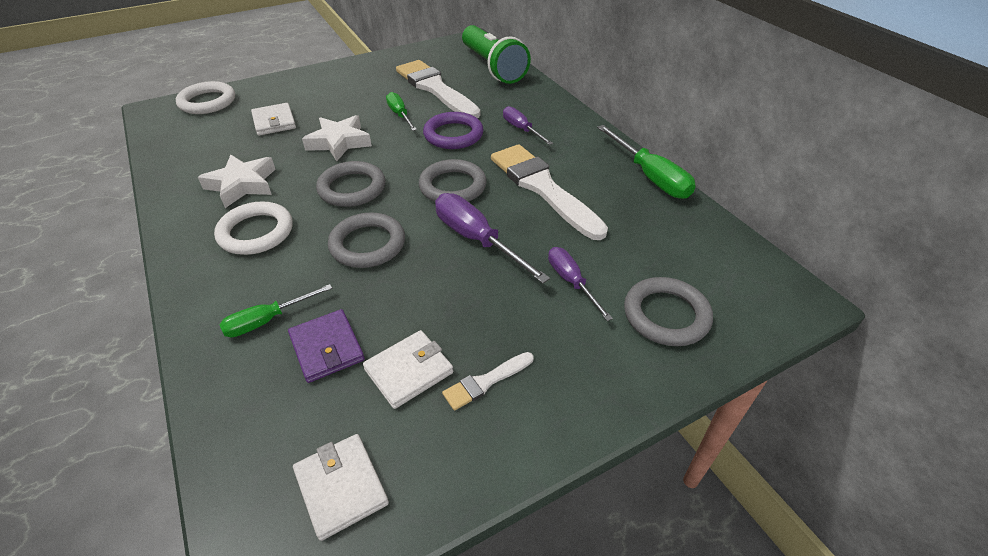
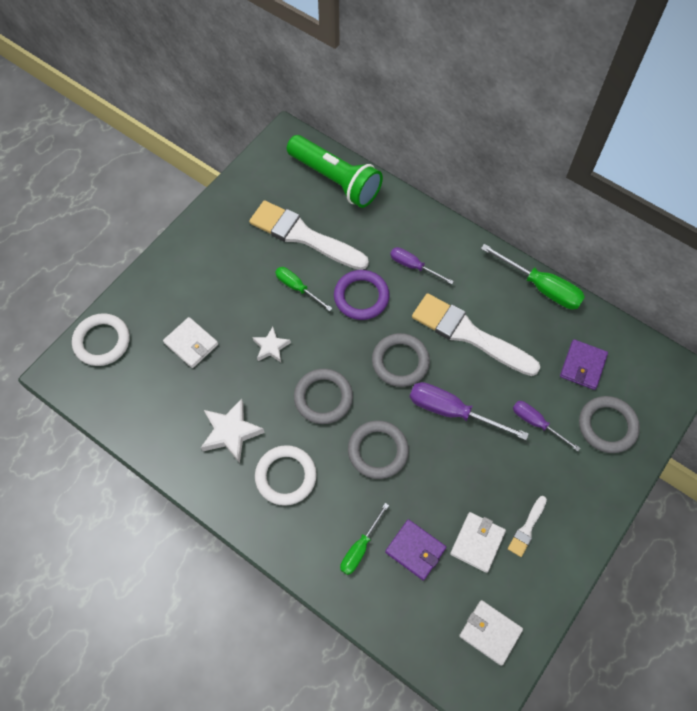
camera: 25 degrees left, 20 degrees up
white star [302,115,372,161] -> white star [252,327,291,362], size x0.63
none -> purple wallet [560,339,608,390]

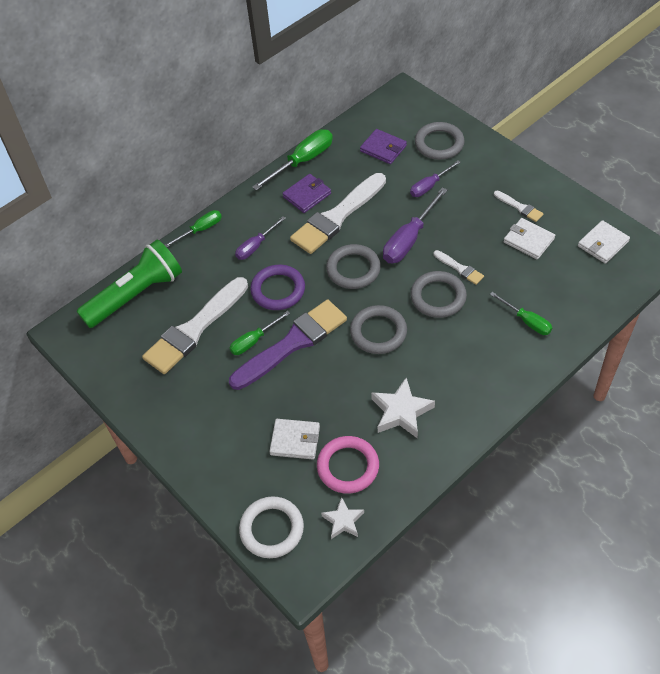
camera: 75 degrees left, 10 degrees down
white wallet [163,317,218,368] -> white wallet turned 45 degrees clockwise [269,419,320,459]
white star [252,327,291,362] -> white star moved to [321,497,364,539]
white ring [255,445,317,506] -> none
purple wallet [385,519,446,581] -> purple wallet moved to [282,174,331,213]
none -> green screwdriver [165,210,222,247]
none -> purple brush [229,300,347,390]
none -> pink ring [317,436,379,494]
none -> white brush [434,250,484,285]

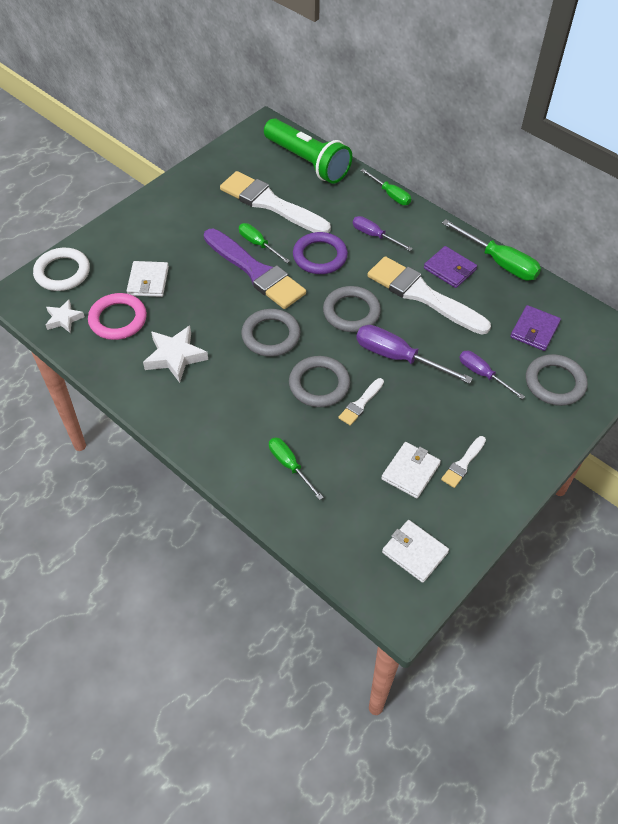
camera: 80 degrees right, 0 degrees up
green screwdriver [490,292,552,335] -> green screwdriver turned 105 degrees clockwise [269,437,324,500]

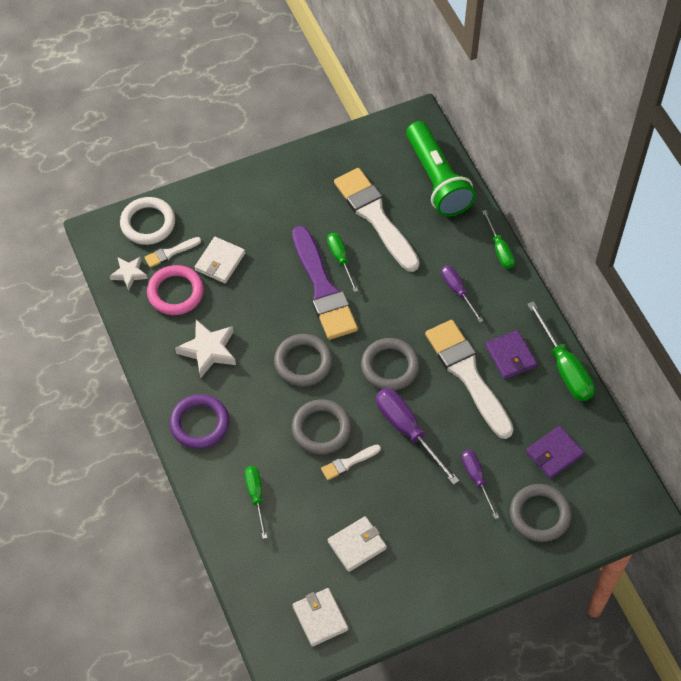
camera: 25 degrees right, 5 degrees up
purple ring [293,232,348,274] -> purple ring moved to [170,394,229,449]
white brush [441,436,486,488] -> white brush moved to [144,237,201,268]

